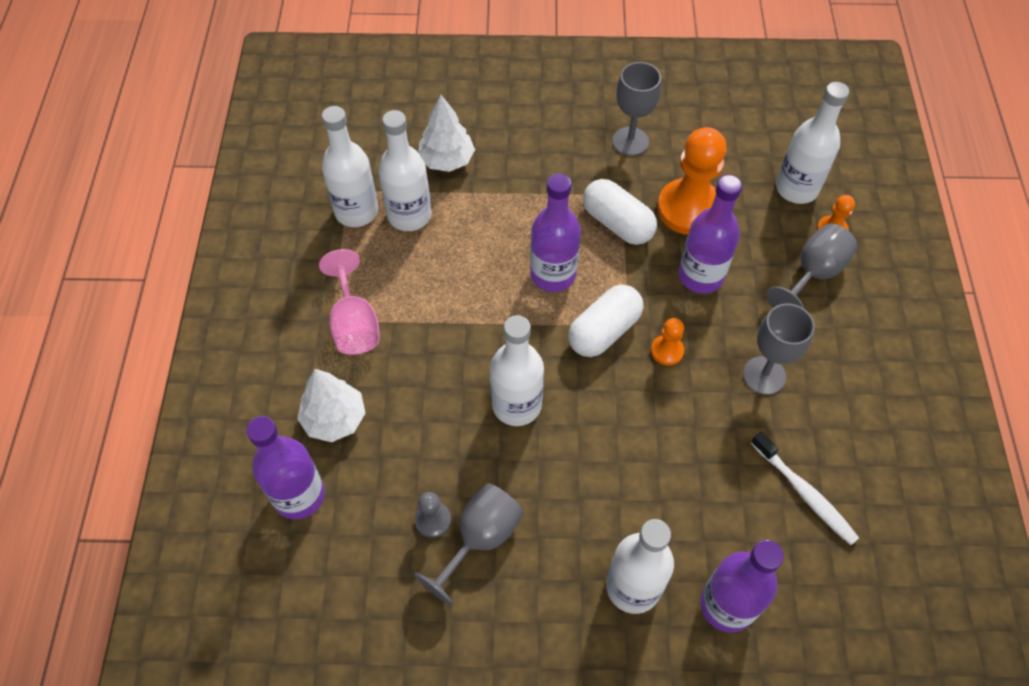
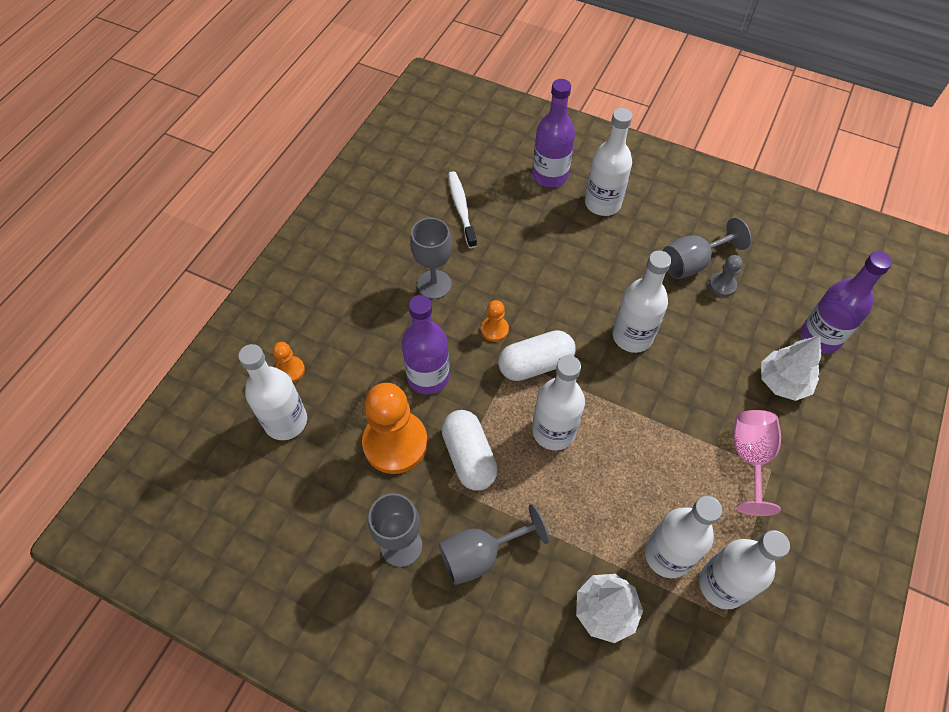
camera: 155 degrees left, 0 degrees up
purple bottle [530,173,581,292] -> white bottle [532,355,585,450]
grey goblet [767,224,857,308] -> grey goblet moved to [439,504,550,585]

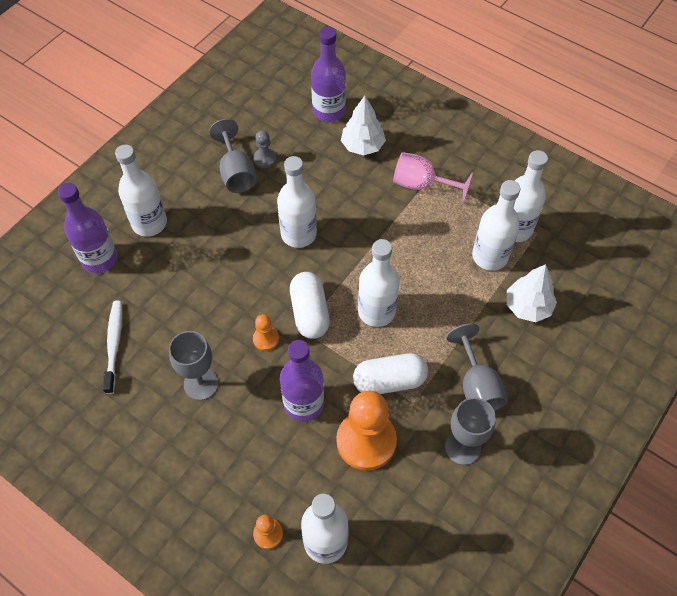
camera: 80 degrees left, 0 degrees up
white toothbrush [448,171,477,249] -> white toothbrush turned 90 degrees clockwise [102,301,122,394]

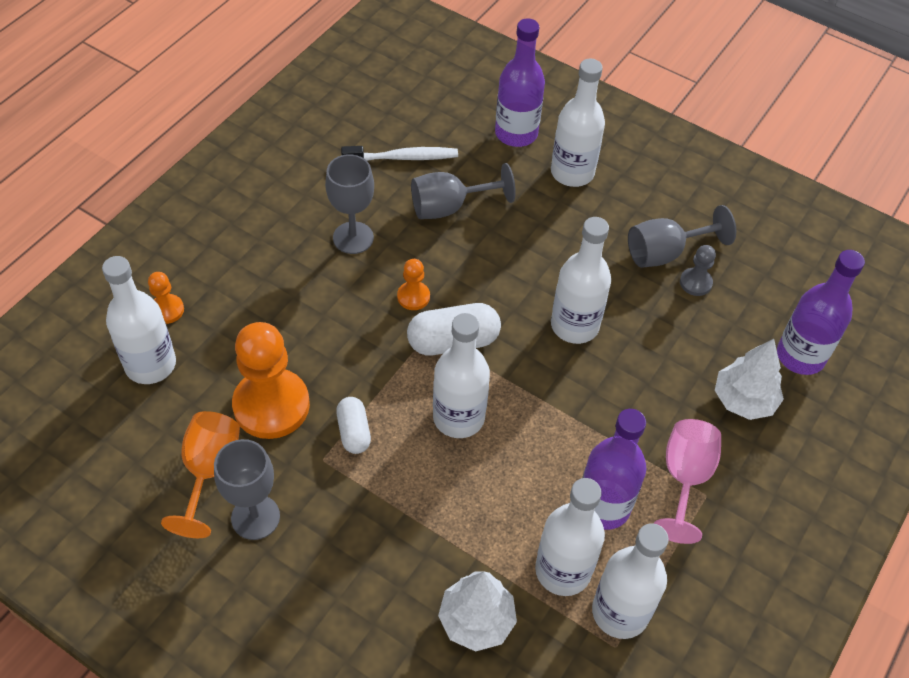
camera: 85 degrees right, 5 degrees down
purple bottle [280,340,324,422] -> purple bottle moved to [582,409,646,530]
white capsule [353,353,428,394] -> white capsule [336,397,371,454], size x0.62
grey goblet [446,323,508,411] -> grey goblet moved to [411,163,516,219]
none -> orange goblet [161,411,240,538]

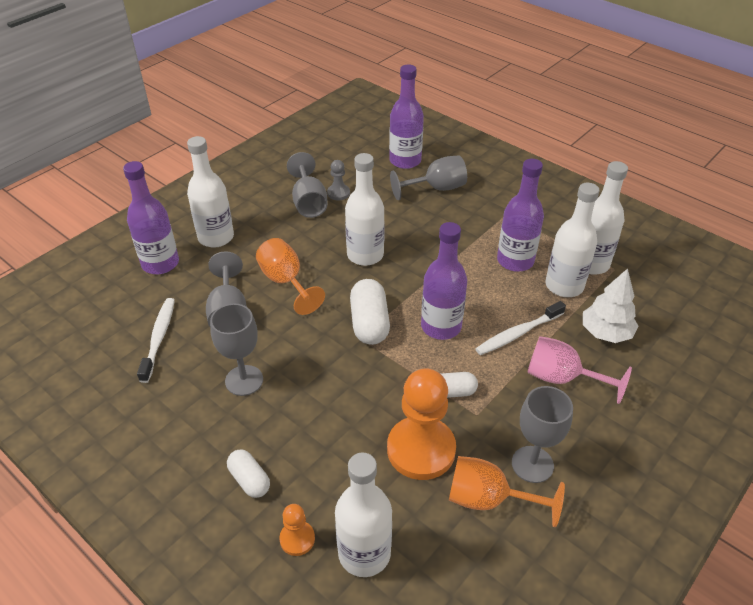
camera: 80 degrees left, 10 degrees down
orange pawn [397,259,430,310] -> none
white bottle [433,313,490,438] -> purple bottle [421,222,467,340]
pink goblet [653,419,721,544] -> pink goblet moved to [527,336,632,404]
white tree [715,339,784,420] -> grey goblet [390,155,467,200]
none -> white capsule [227,450,270,498]
none -> orange goblet [256,238,325,315]
none -> white toothbrush [475,301,566,355]

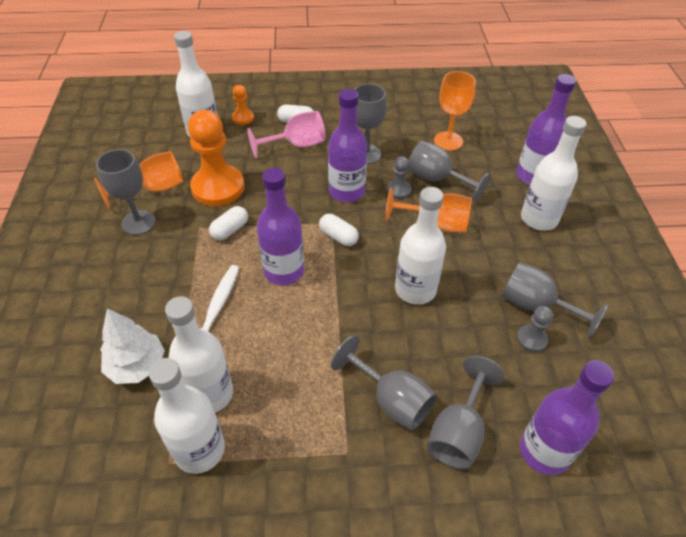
camera: 135 degrees right, 5 degrees up
white toothbrush [137,298,175,383] -> orange goblet [434,71,476,151]
white capsule [350,279,390,345] -> white capsule [319,214,359,246], size x0.62
purple bottle [497,159,544,272] -> purple bottle moved to [328,89,367,202]
pink goblet [527,336,632,404] -> pink goblet moved to [247,111,326,158]
none -> grey goblet [331,335,437,431]
none -> grey pawn [387,156,411,199]

